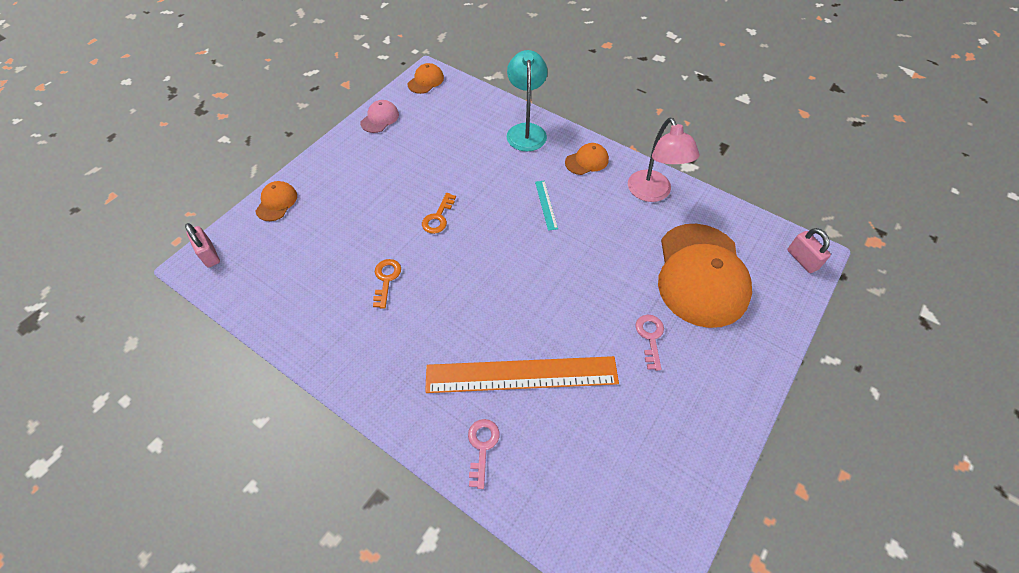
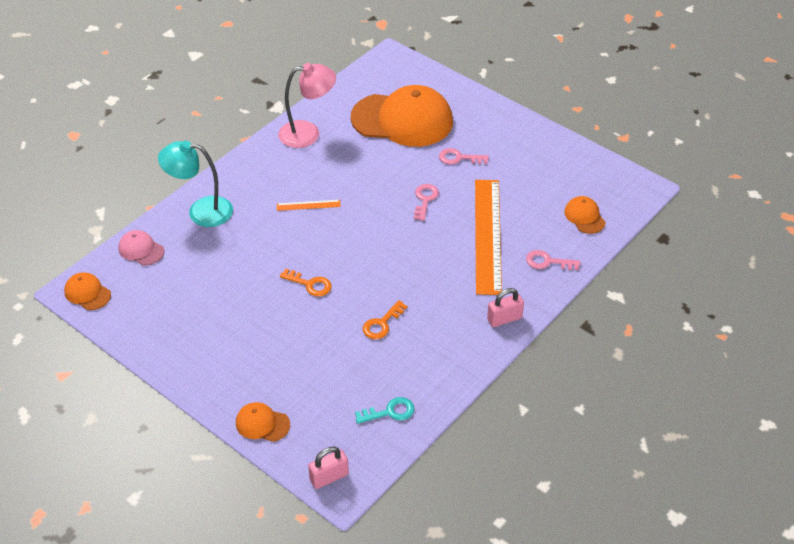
camera: 85 degrees left, 10 degrees down
pink cap [360,100,399,133] -> pink cap moved to [118,230,164,266]
orange key [373,259,401,308] -> orange key turned 60 degrees counterclockwise [363,300,407,339]
turquoise ruler [535,181,558,231] -> orange ruler [277,200,341,211]
orange cap [565,143,609,175] -> orange cap moved to [564,196,606,234]
pink padlock [787,228,831,273] -> pink padlock moved to [487,288,524,327]
none -> turquoise key [355,397,414,424]
none -> pink key [414,184,439,221]

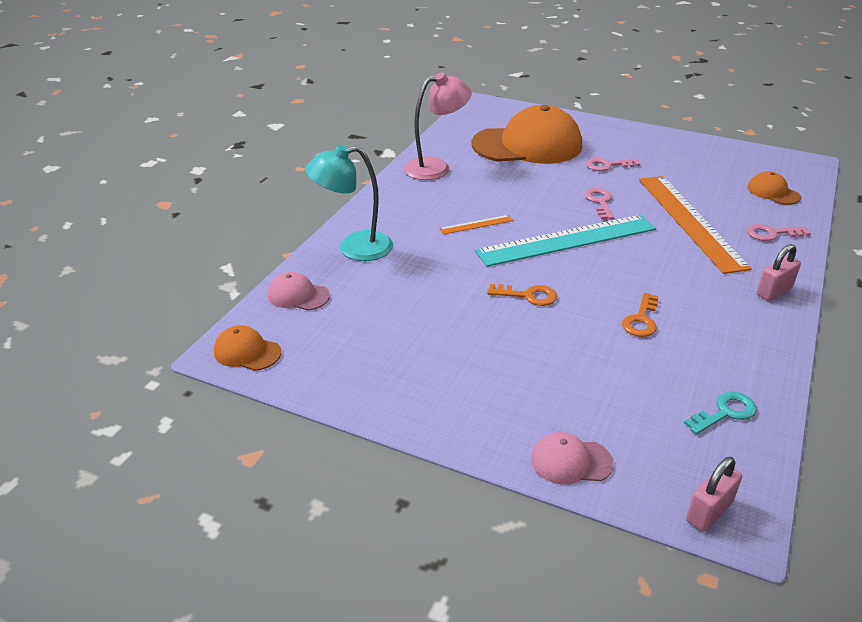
camera: 15 degrees left, 10 degrees down
orange cap [236,402,290,442] -> pink cap [531,432,613,485]
none -> turquoise ruler [475,215,656,267]

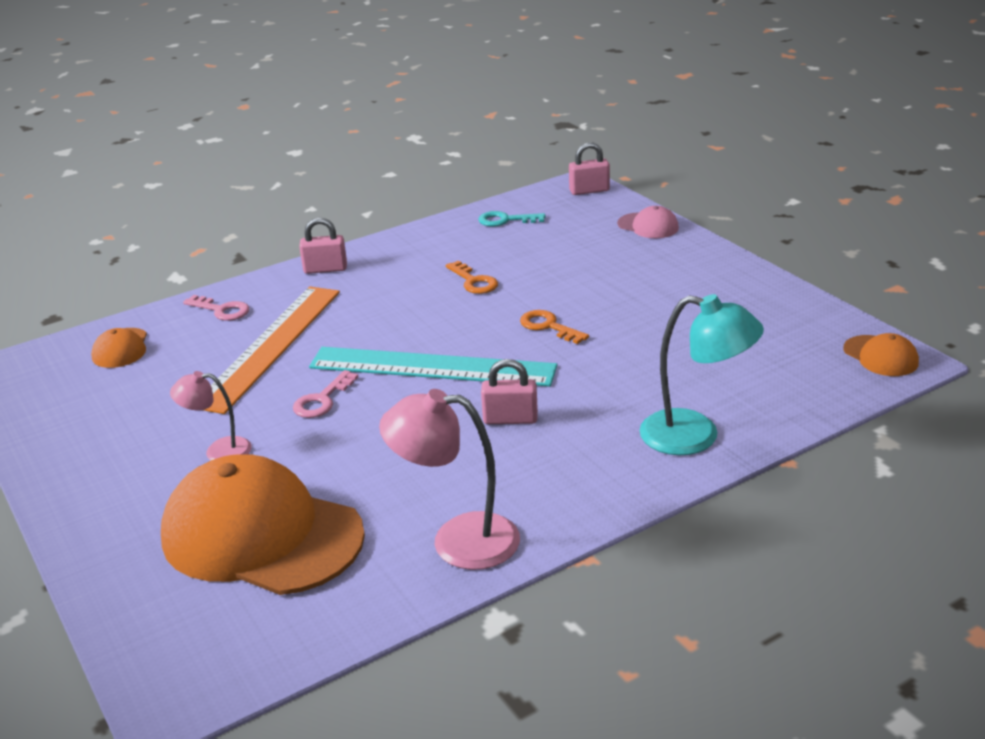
camera: 145 degrees left, 5 degrees down
pink cap [268,272,330,311] -> none
orange ruler [439,215,513,235] -> pink padlock [481,359,538,424]
pink key [586,158,640,171] -> pink lamp [170,371,252,461]
orange key [622,293,659,337] -> orange key turned 90 degrees clockwise [446,261,498,294]

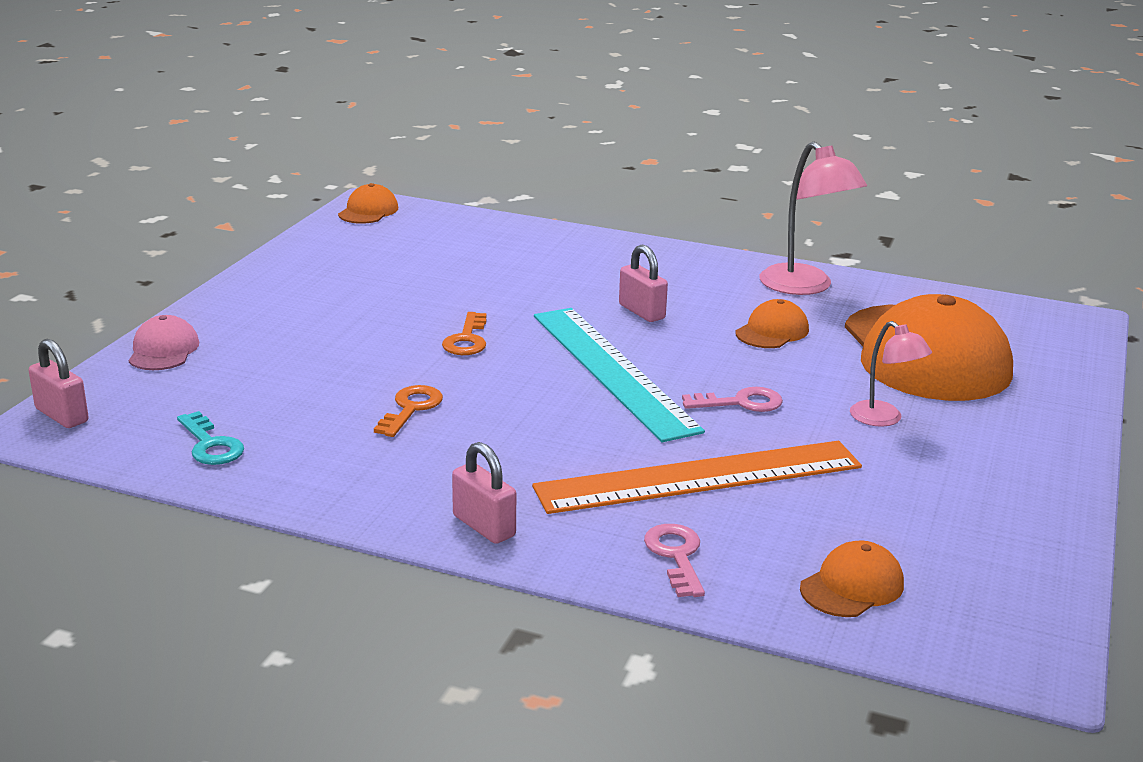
camera: 130 degrees left, 5 degrees down
turquoise lamp [639,294,764,455] -> none
none -> orange cap [735,299,809,348]

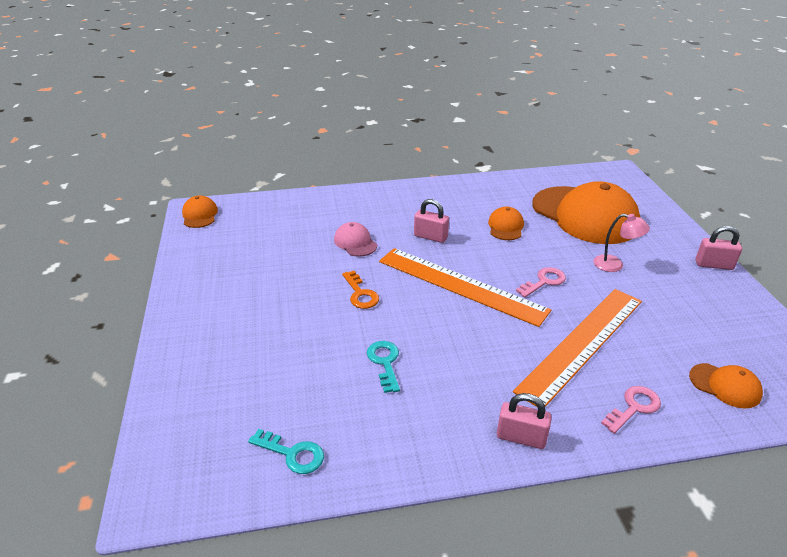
camera: 30 degrees left, 10 degrees up
pink padlock [29,339,89,428] -> pink padlock moved to [695,226,742,270]
pink cap [129,315,199,370] -> pink cap moved to [334,222,377,257]
orange key [374,385,443,437] -> turquoise key [367,341,400,393]
turquoise ruler [534,308,705,442] -> orange ruler [379,248,551,327]
pink key [644,524,705,597] -> pink key turned 90 degrees clockwise [601,386,661,434]
pink lamp [759,141,867,295] -> none
orange cap [800,541,904,617] -> orange cap turned 105 degrees clockwise [689,363,763,409]

